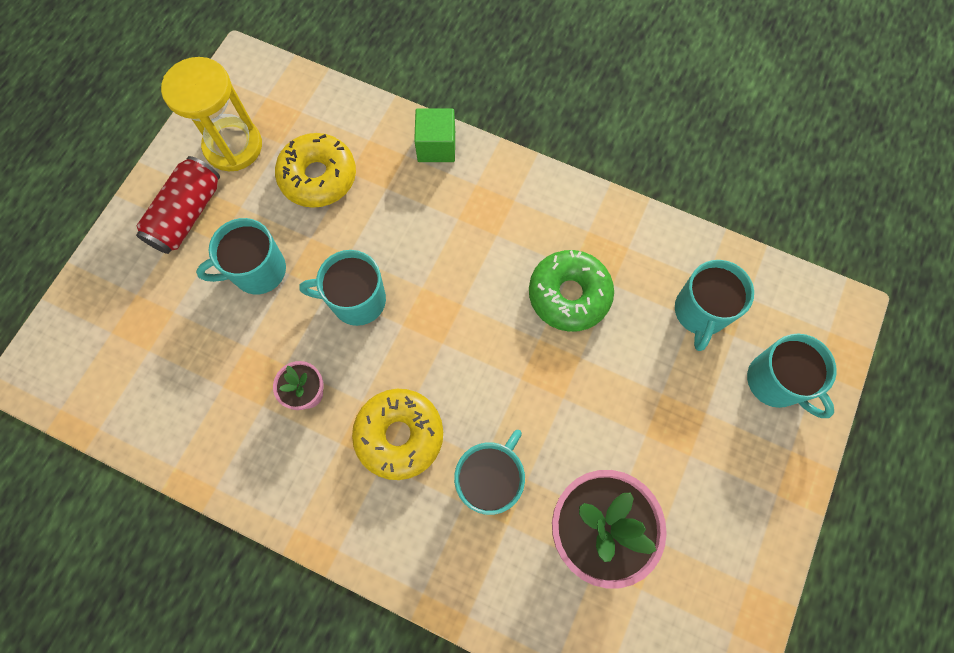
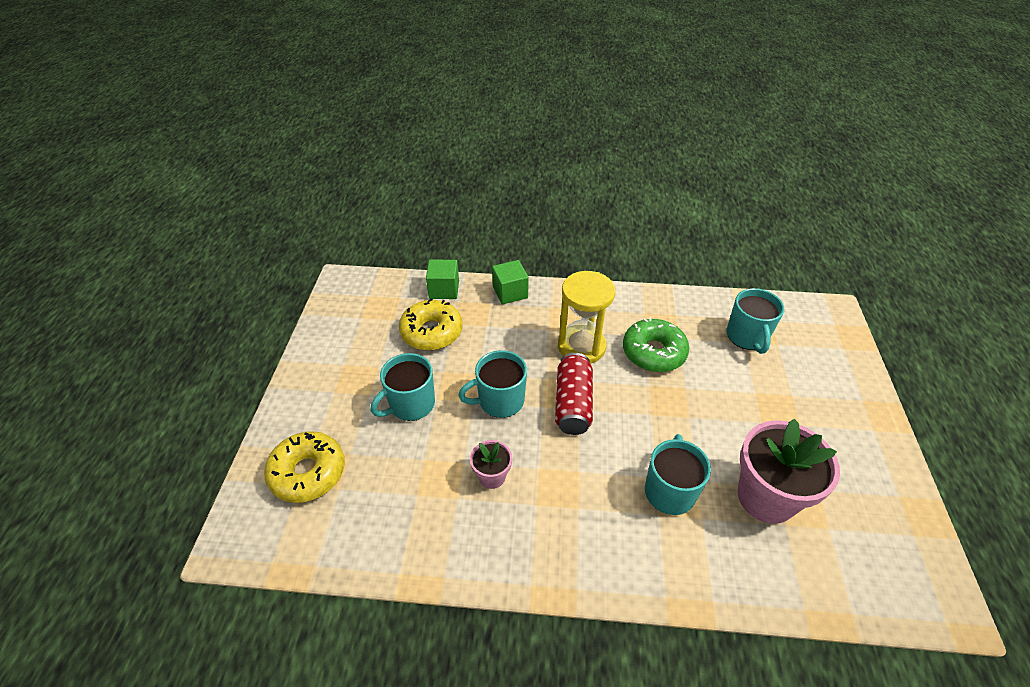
camera: 20 degrees left, 25 degrees down
red can [136,156,220,254] -> red can moved to [555,353,593,435]
yellow hourglass [161,57,262,171] -> yellow hourglass moved to [558,271,616,364]
yellow donut [352,389,443,480] -> yellow donut moved to [264,431,345,503]
turquoise mug [747,334,837,418] -> none
none -> green cube [426,260,459,299]

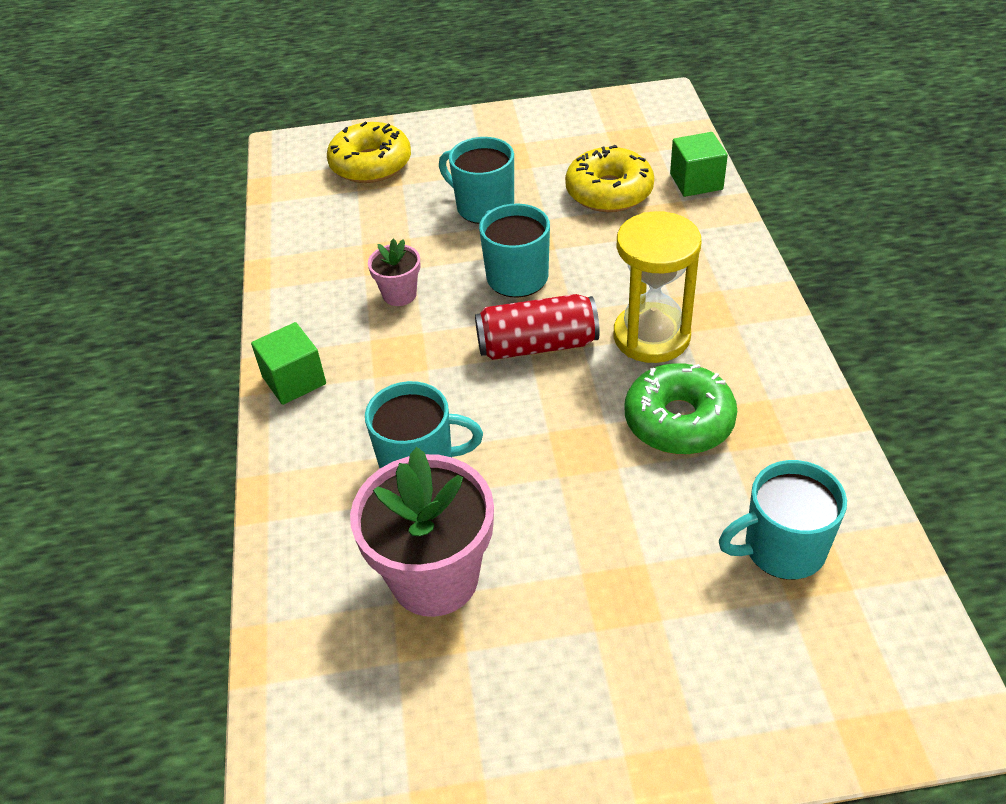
camera: 80 degrees right, 0 degrees up
green cube [492,260,529,304] -> green cube moved to [251,322,326,405]

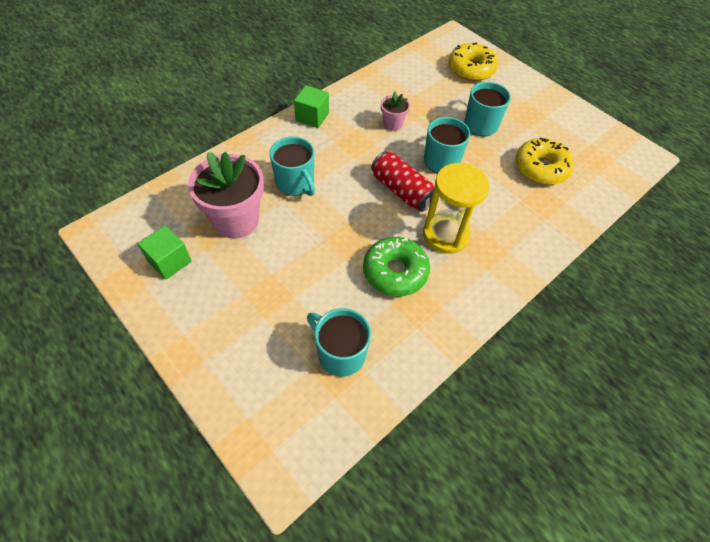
camera: 50 degrees right, 10 degrees up
green cube [670,132,728,197] -> green cube moved to [138,225,192,280]

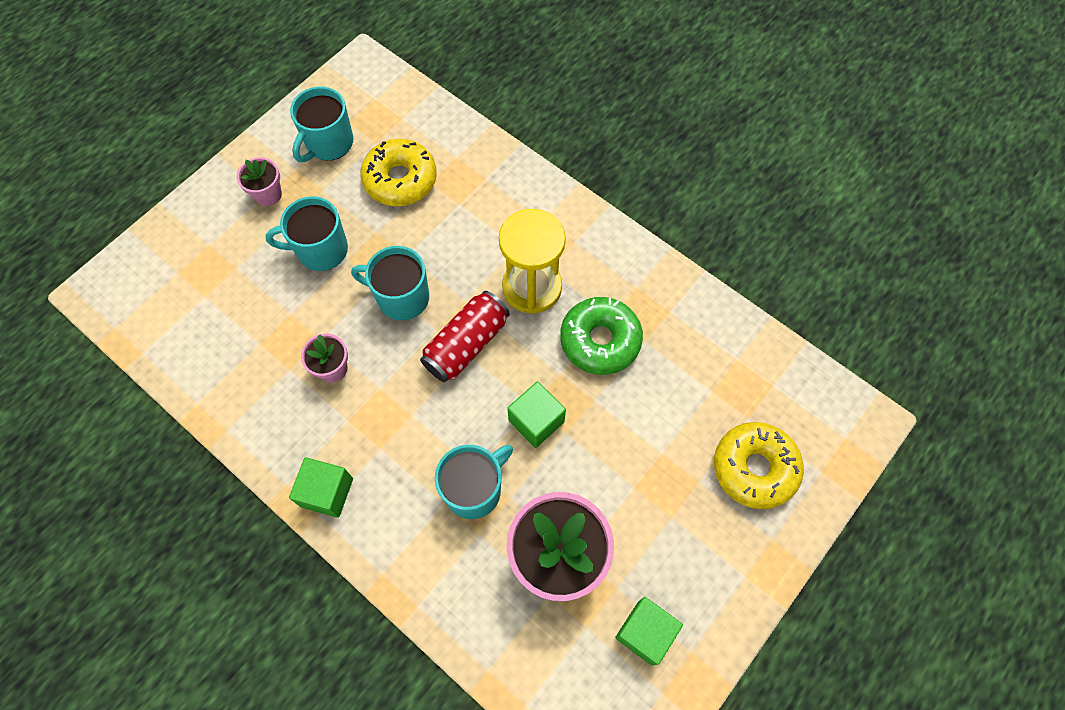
camera: 95 degrees left, 10 degrees up
turquoise mug [307,308,371,377] -> turquoise mug moved to [290,87,354,162]
yellow donut [449,43,498,81] -> yellow donut moved to [714,422,804,509]
none -> pink flower pot [237,157,282,206]
none -> green cube [507,381,566,448]

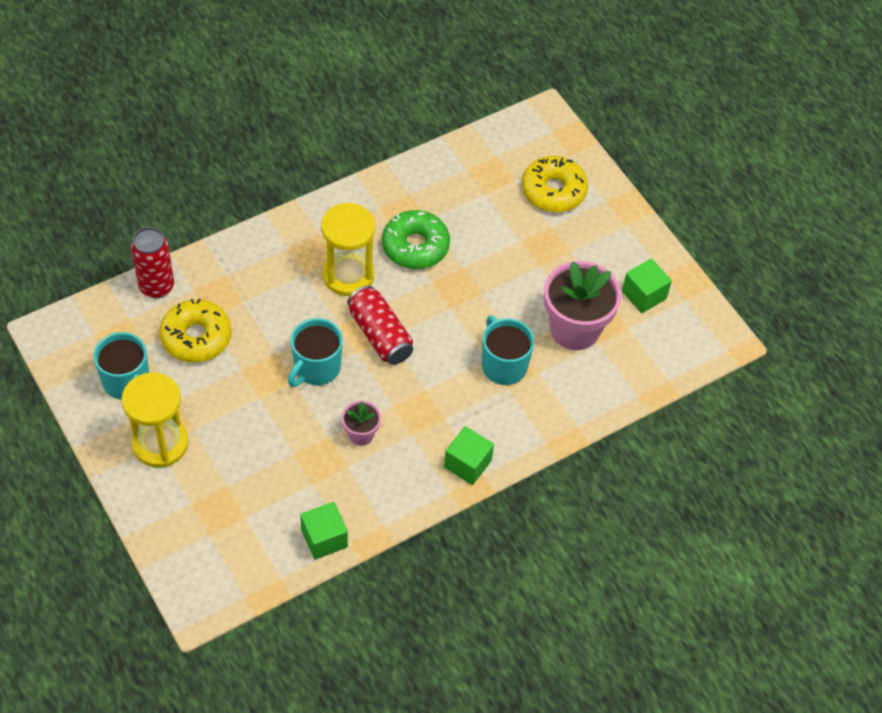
camera: 75 degrees left, 10 degrees down
pink flower pot [237,157,282,206] -> yellow hourglass [121,372,188,468]
turquoise mug [266,196,348,271] -> none
green cube [507,381,566,448] -> green cube moved to [300,502,348,560]
none -> red can [131,227,174,298]

